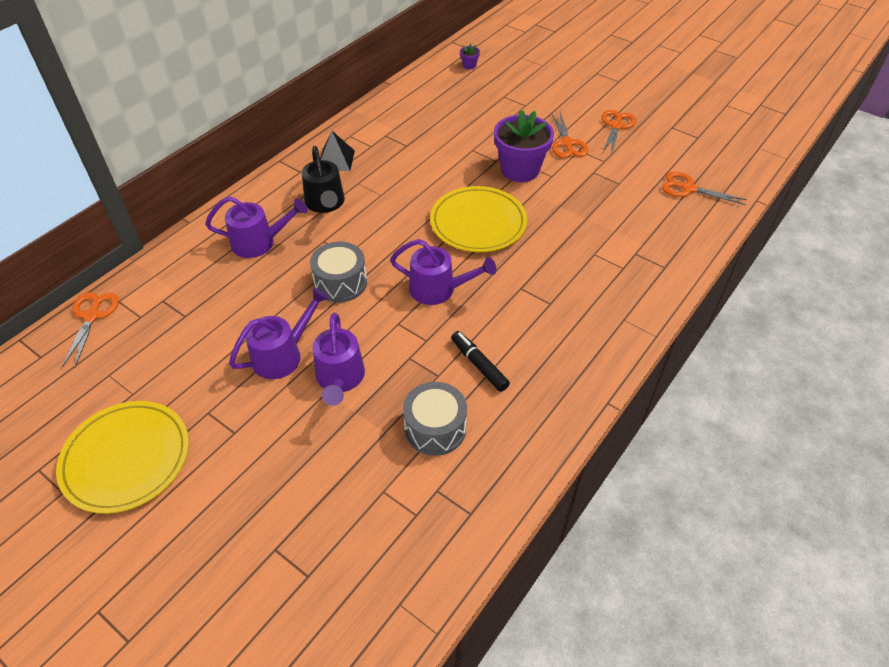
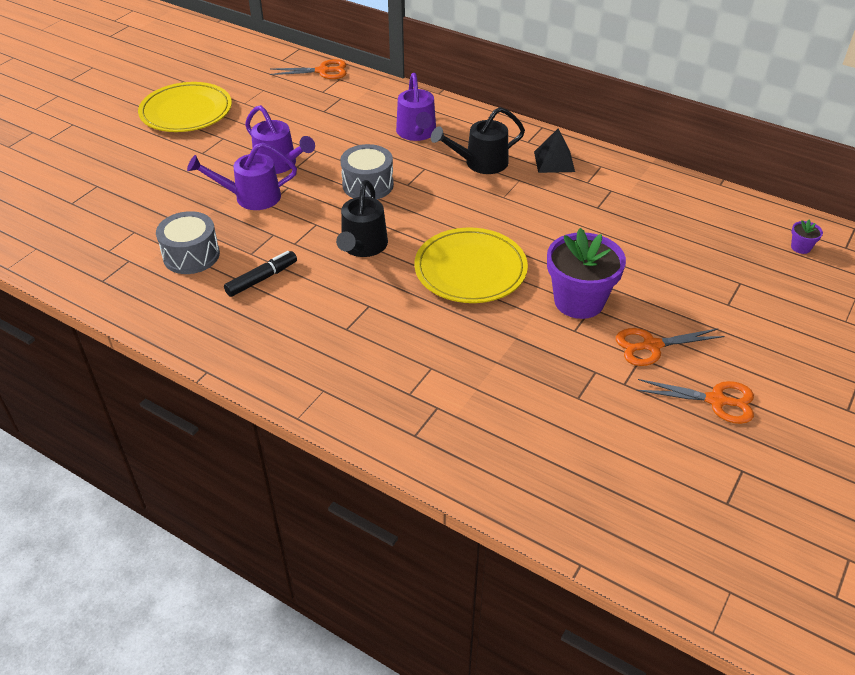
camera: 85 degrees right, 5 degrees down
purple watering can [390,239,496,305] -> black watering can [336,180,388,257]
orange scissors [662,172,747,205] -> none

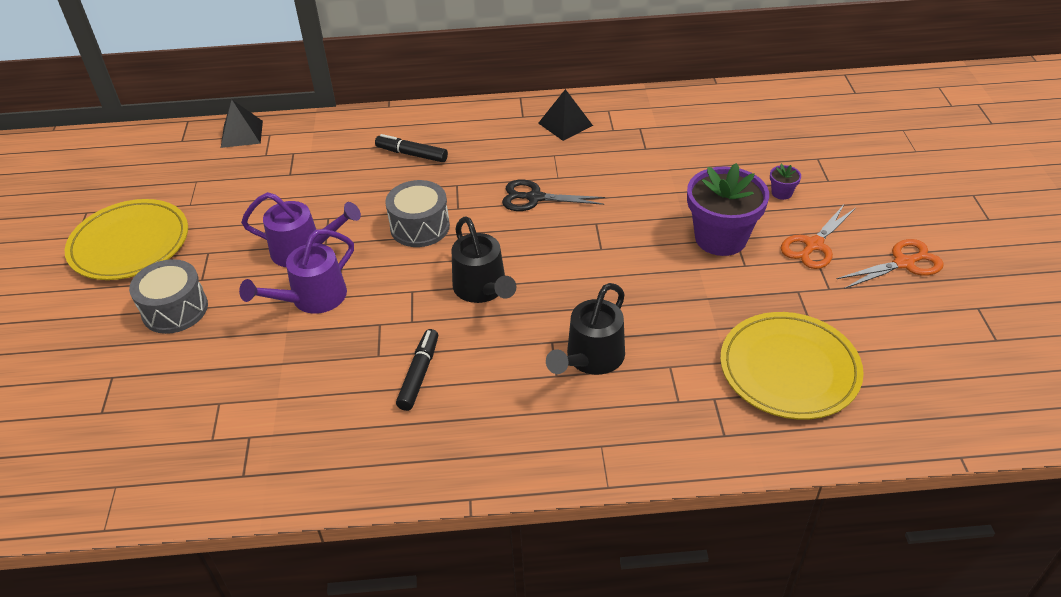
camera: 35 degrees left, 0 degrees up
grey drum [156,211,220,274] -> grey drum moved to [129,259,208,334]
orange scissors [270,59,346,79] -> black pyramid [221,100,263,148]
purple watering can [396,73,436,141] -> black marker [375,134,448,162]
yellow plate [414,228,528,303] -> yellow plate moved to [720,312,864,420]
black watering can [431,107,525,174] -> black watering can moved to [546,283,625,375]
purple flower pot [791,220,823,254] -> purple flower pot moved to [770,164,801,200]
none -> black scissors [502,180,605,211]

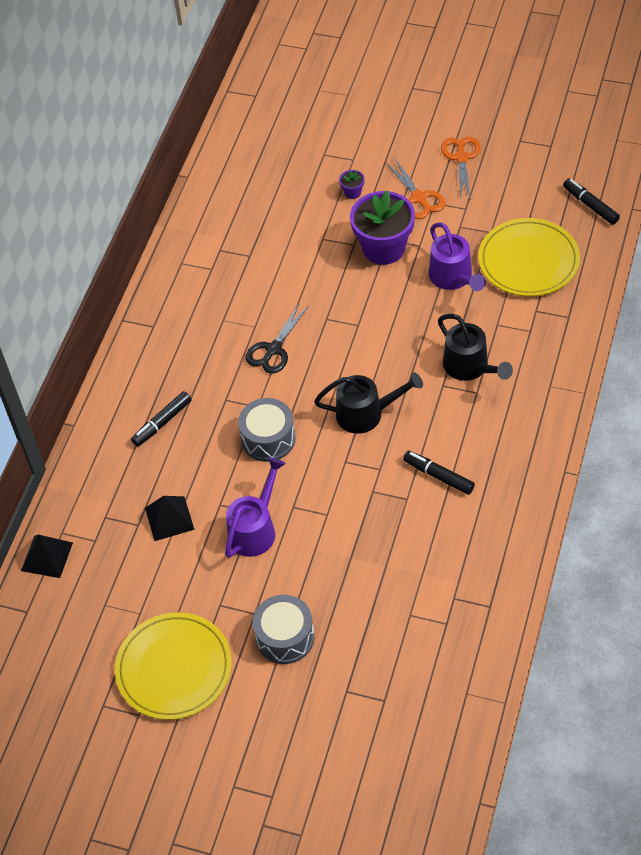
camera: 65 degrees left, 10 degrees up
purple watering can [239,229,354,314] -> purple watering can moved to [429,223,486,291]
black pyramid [538,89,593,141] -> black pyramid moved to [145,496,194,541]
none -> black marker [563,178,620,225]

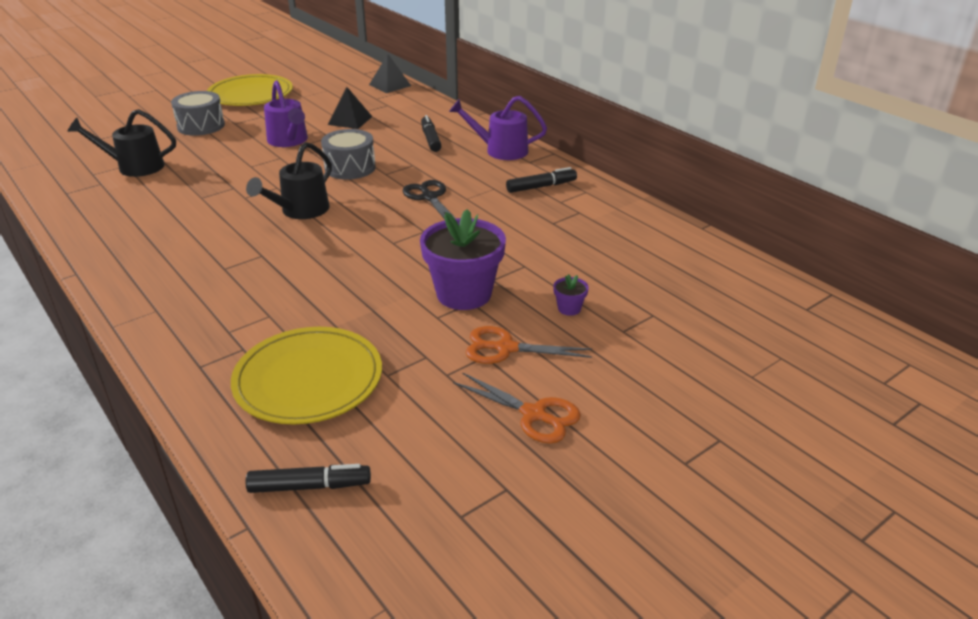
camera: 120 degrees right, 20 degrees down
black marker [403,451,475,495] -> black marker moved to [506,167,577,193]
purple watering can [429,223,486,291] -> purple watering can moved to [449,96,547,160]
black watering can [438,314,513,381] -> black watering can moved to [67,109,176,177]

